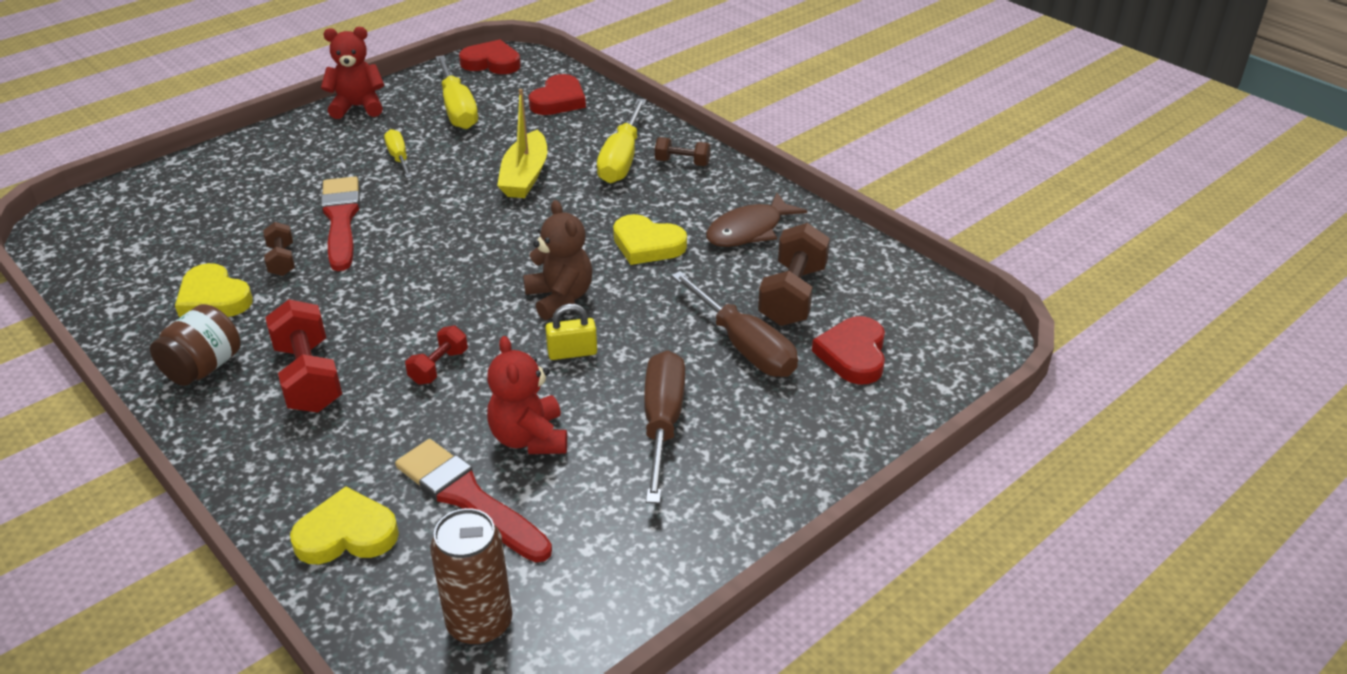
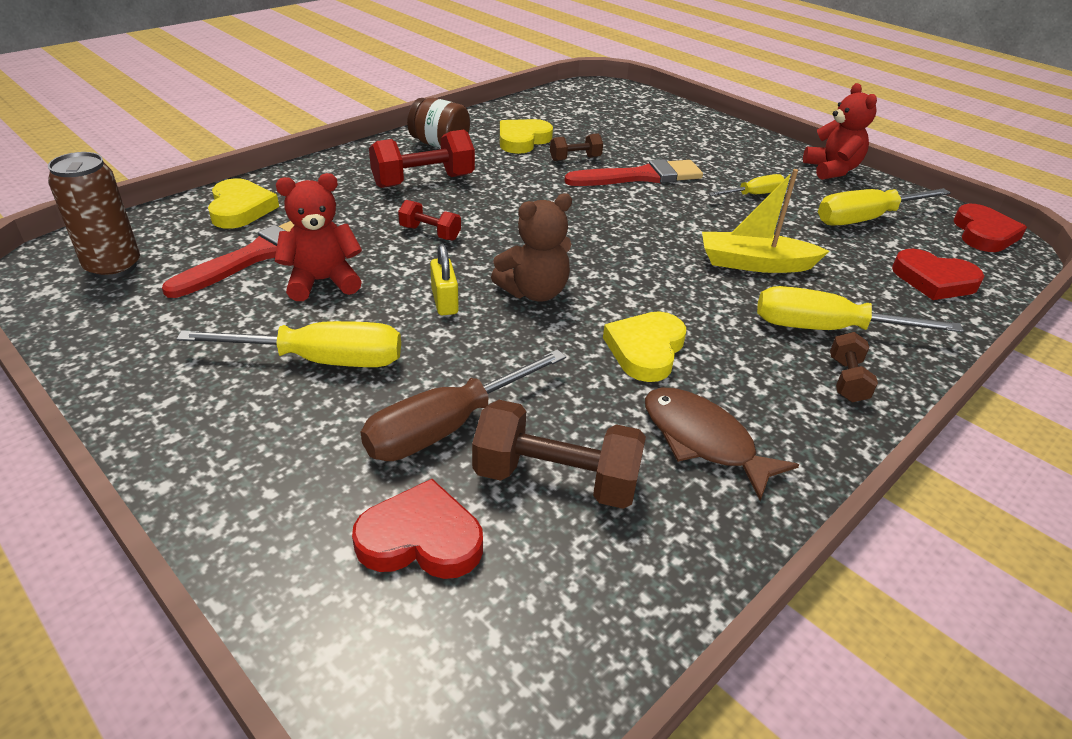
camera: 85 degrees right, 0 degrees up
brown screwdriver [644,350,685,504] -> yellow screwdriver [176,321,401,367]

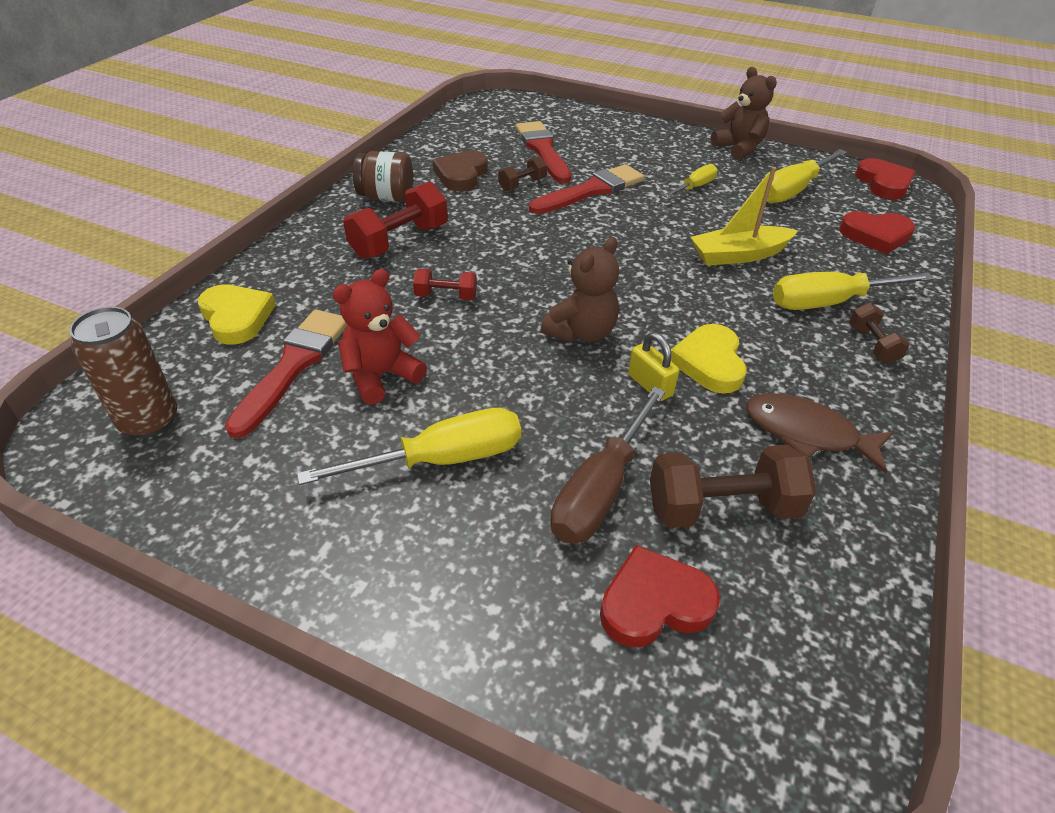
camera: 20 degrees left, 5 degrees up
yellow padlock [430,244,459,315] -> yellow padlock moved to [628,332,679,401]
yellow heart [500,119,553,154] -> brown heart [433,150,488,191]
red teddy bear [803,83,877,180] -> brown teddy bear [711,67,777,160]
none -> red brush [516,121,571,183]

